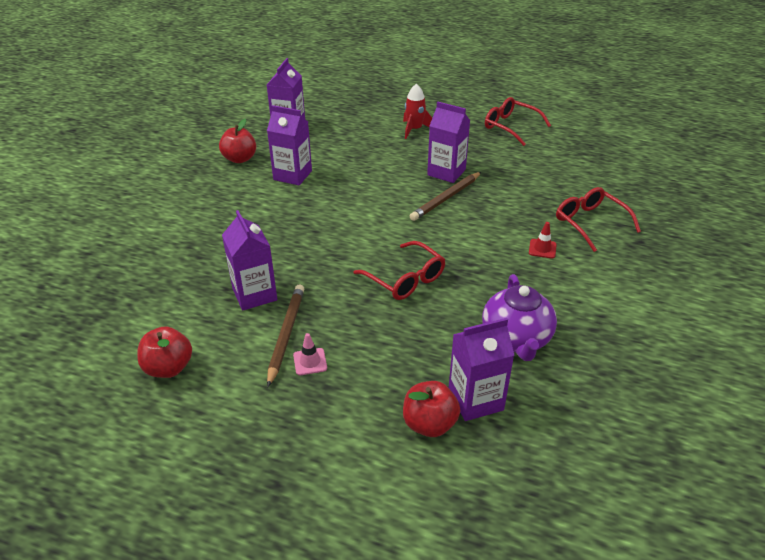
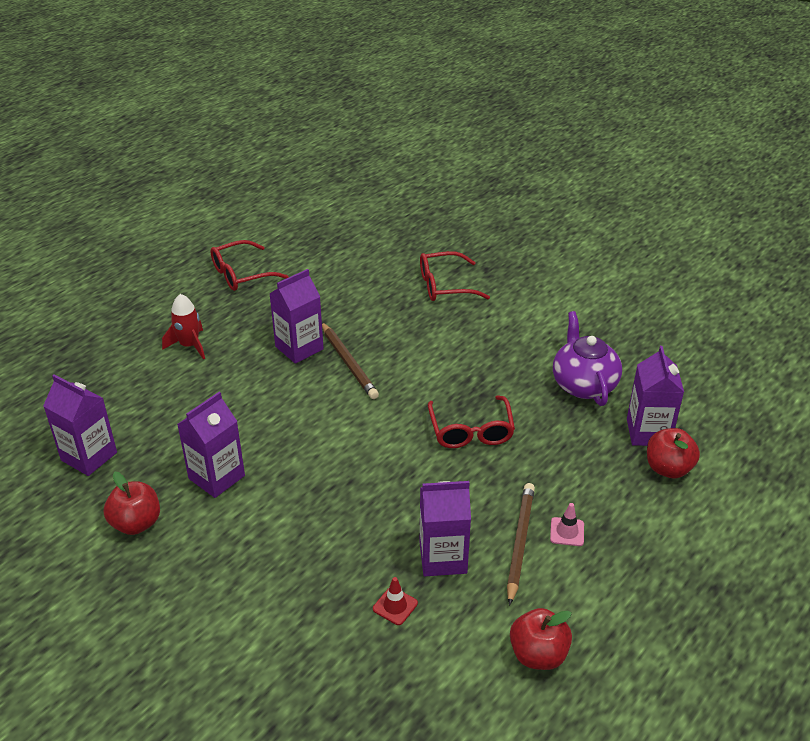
camera: 70 degrees left, 0 degrees up
brown pencil [267,284,304,387] -> brown pencil turned 75 degrees clockwise [507,483,535,606]
red glasses [353,241,446,300] -> red glasses turned 105 degrees clockwise [428,395,515,448]
purple teapot [482,274,557,361] -> purple teapot turned 120 degrees counterclockwise [553,311,622,406]
red traffic cone [529,222,557,259] -> red traffic cone moved to [373,577,418,625]

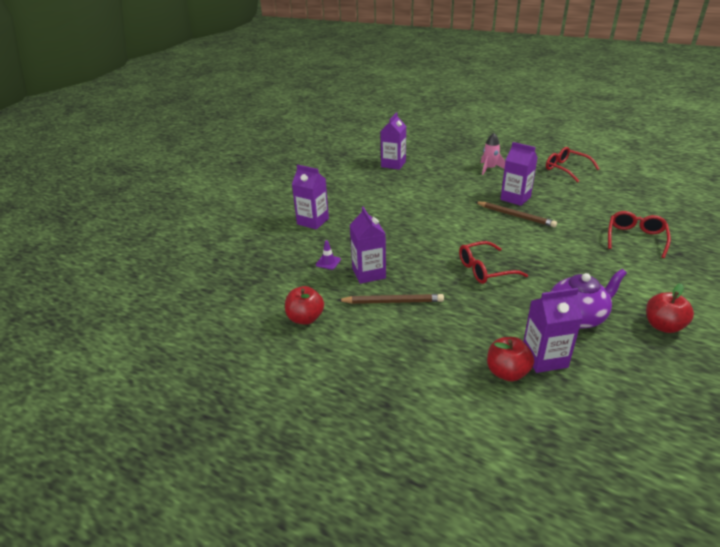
camera: 80 degrees right, 5 degrees down
red apple [104,472,160,535] -> red apple moved to [646,284,694,333]
red rocket [162,294,205,359] -> pink rocket [481,133,505,175]
purple carton [177,392,245,498] -> purple carton moved to [292,165,329,230]
brown pencil [322,322,379,399] -> brown pencil turned 105 degrees counterclockwise [476,201,557,227]
red traffic cone [373,577,418,625] -> purple traffic cone [316,240,341,270]
red glasses [420,251,490,301] -> red glasses turned 45 degrees clockwise [608,211,671,258]
pink traffic cone [550,503,584,546] -> none

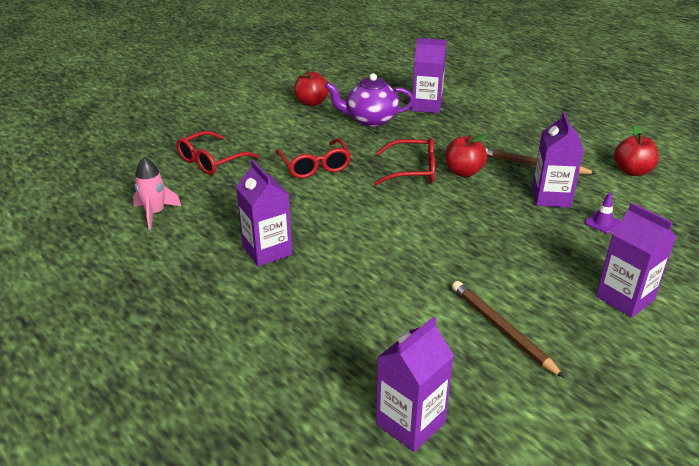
camera: 160 degrees left, 0 degrees up
brown pencil [476,201,557,227] -> brown pencil moved to [452,281,564,378]
pink rocket [481,133,505,175] -> pink rocket moved to [133,157,181,229]
red apple [487,337,534,382] -> red apple moved to [445,134,487,177]
red glasses [546,147,599,183] -> red glasses moved to [276,138,351,178]

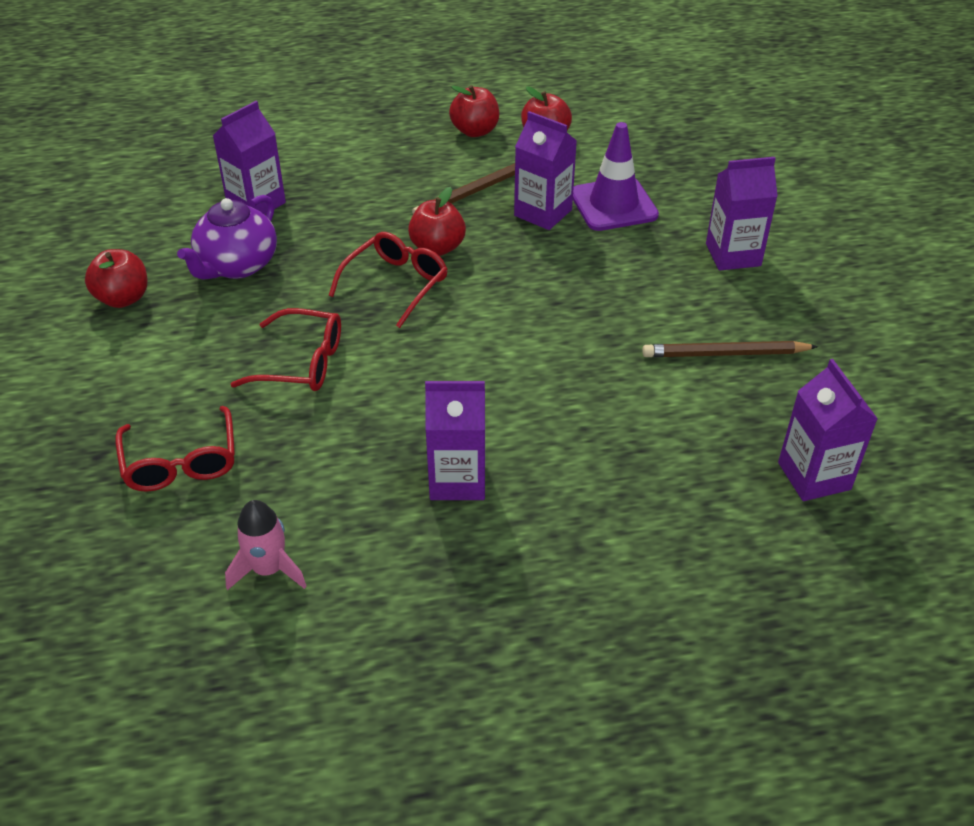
camera: 60 degrees left, 10 degrees up
purple traffic cone [584,193,620,234] -> purple traffic cone [573,122,659,231], size x2.24
none -> red apple [449,85,499,137]

